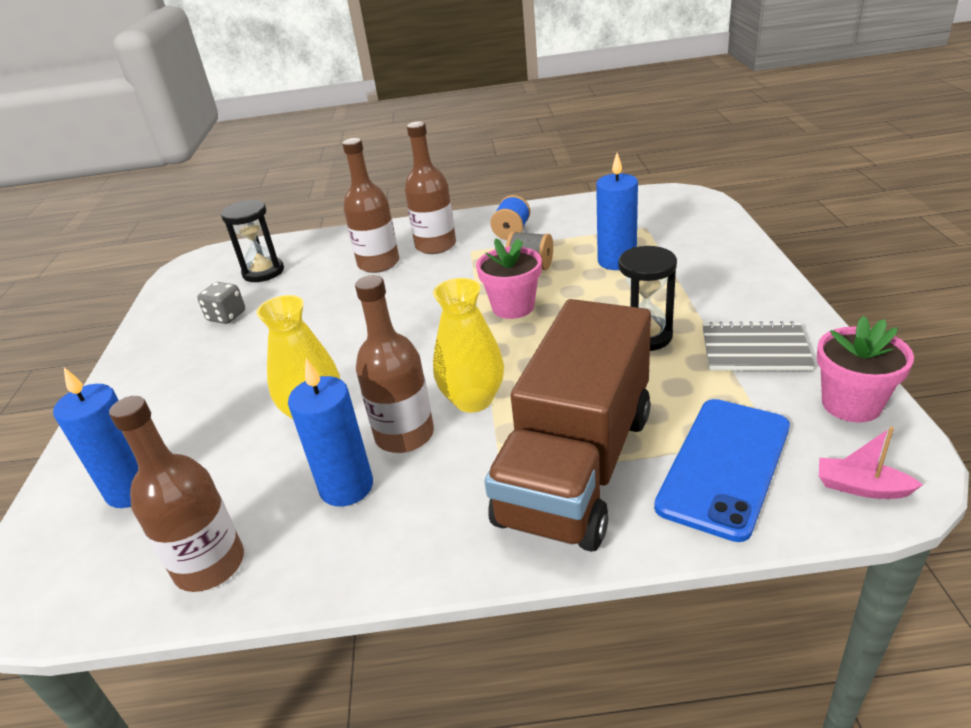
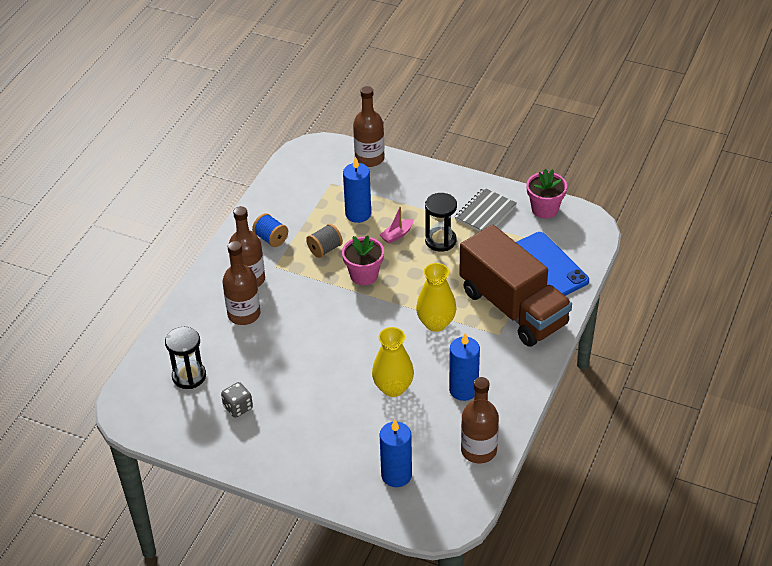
camera: 65 degrees left, 10 degrees up
brown bottle [355,275,434,453] -> brown bottle moved to [353,86,385,167]
pink boat [819,426,923,499] -> pink boat moved to [380,206,414,244]

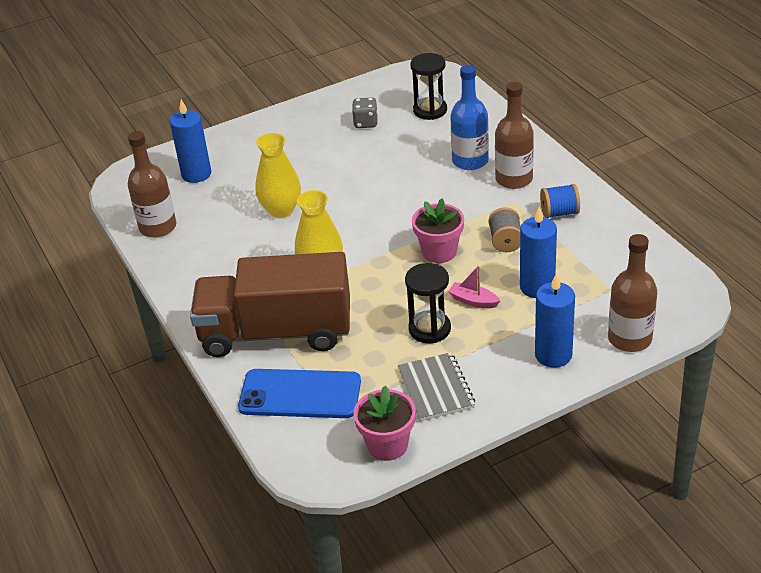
camera: 130 degrees right, 5 degrees down
brown bottle [223,241,260,325] -> blue bottle [450,65,489,170]
pink boat [380,206,414,244] -> pink boat turned 60 degrees counterclockwise [448,266,500,308]
blue candle [449,333,480,401] -> blue candle moved to [535,273,575,368]

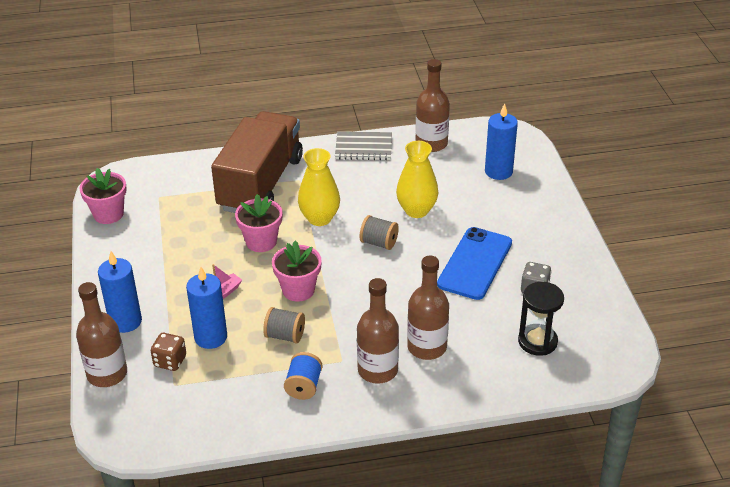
camera: 105 degrees right, 0 degrees up
blue phone [238,369,361,418] -> blue phone moved to [437,227,512,300]
grey notebook [398,352,475,421] -> grey notebook moved to [335,131,392,160]
black hourglass [405,263,451,343] -> none
blue bottle [450,65,489,170] -> brown bottle [407,255,449,360]
none -> brown dice [151,333,186,371]
none -> pink flower pot [235,194,283,252]
none -> grey spool [360,215,399,250]

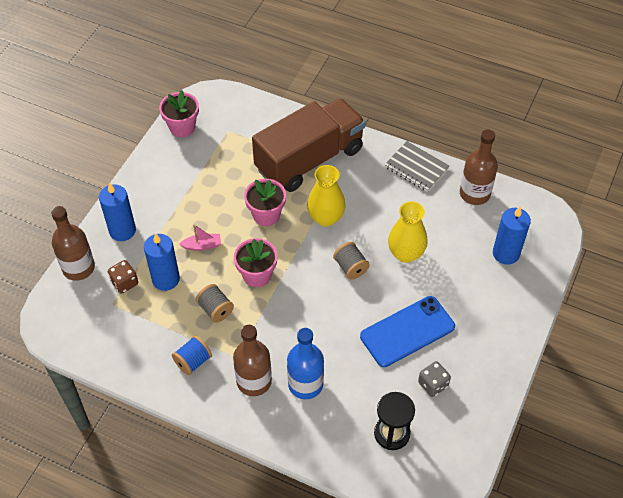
camera: 35 degrees right, 15 degrees up
brown bottle [407,255,449,360] -> blue bottle [287,328,324,399]

